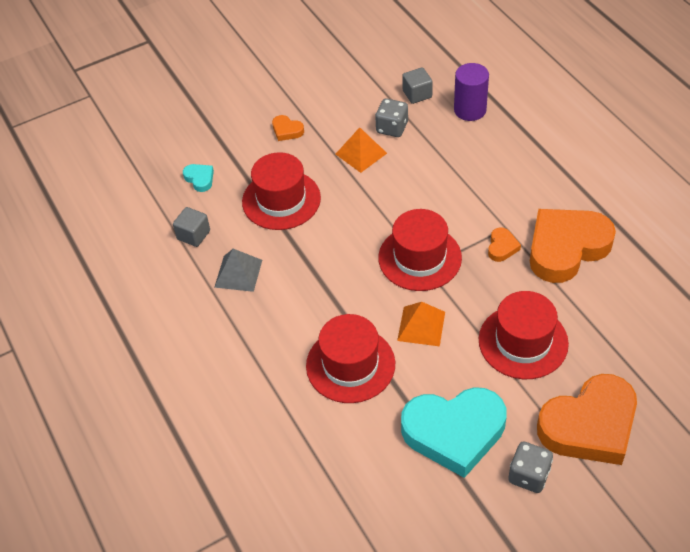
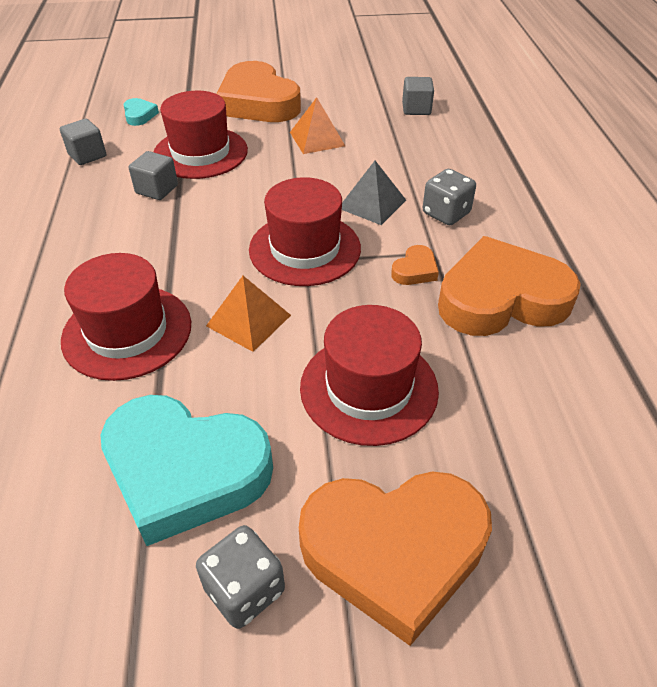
camera: 20 degrees right, 5 degrees down
grey pyramid [214,249,262,292] -> grey pyramid moved to [342,161,406,225]
orange heart [272,115,304,141] -> orange heart [217,61,301,122], size x2.44
grey dice [375,98,408,137] -> grey dice moved to [423,169,476,225]
purple cylinder [454,63,489,121] -> none
none -> grey cube [129,151,178,200]

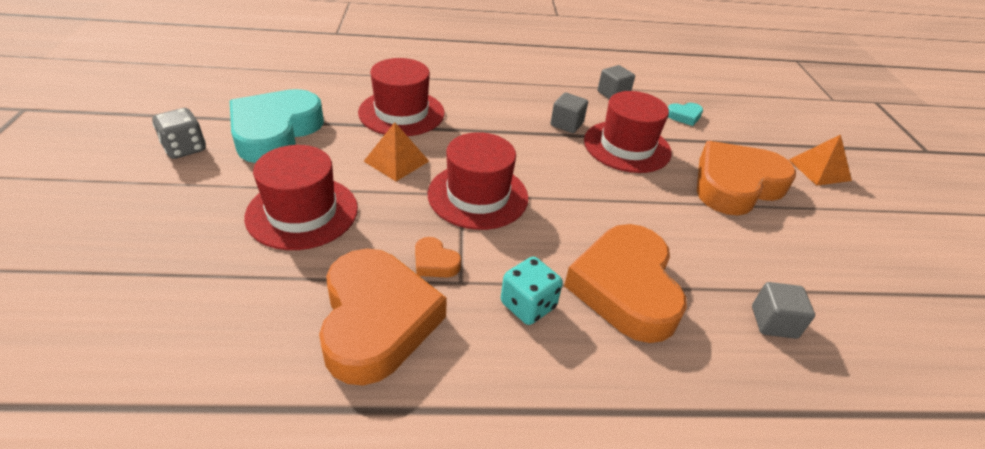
camera: 90 degrees right, 5 degrees down
orange pyramid [290,97,345,154] -> orange pyramid moved to [789,135,852,186]
orange heart [299,471,492,646] -> orange heart moved to [564,224,687,343]
grey pyramid [342,161,406,225] -> none
grey dice [423,169,476,225] -> turquoise dice [501,257,563,325]

